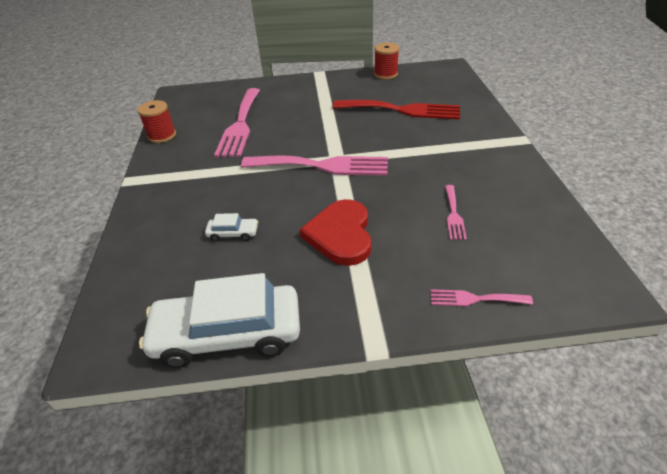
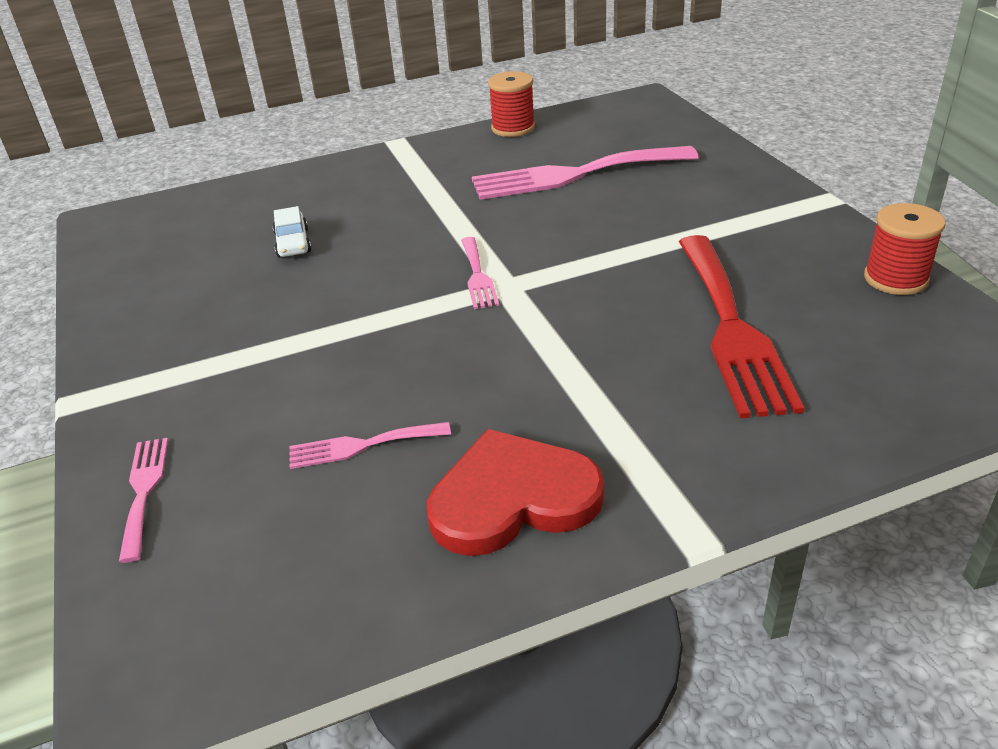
camera: 75 degrees right, 5 degrees down
white car [139,273,300,368] -> none
pink fork [241,156,388,176] -> pink fork [461,237,499,309], size x0.48
red heart [300,199,372,266] -> red heart moved to [427,429,604,556]

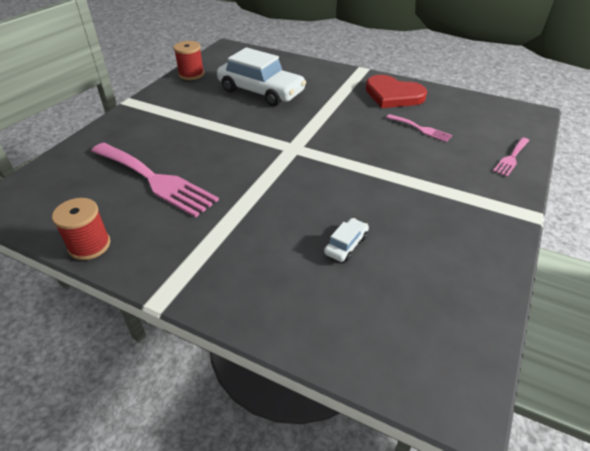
camera: 135 degrees left, 5 degrees up
pink fork [461,237,499,309] -> none
red fork [679,235,805,418] -> white car [217,47,306,106]

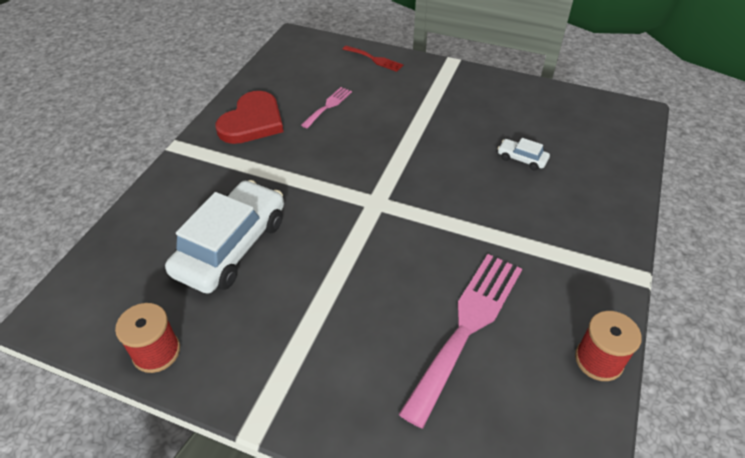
camera: 95 degrees left, 5 degrees up
pink fork [493,137,530,177] -> red fork [343,45,403,72]

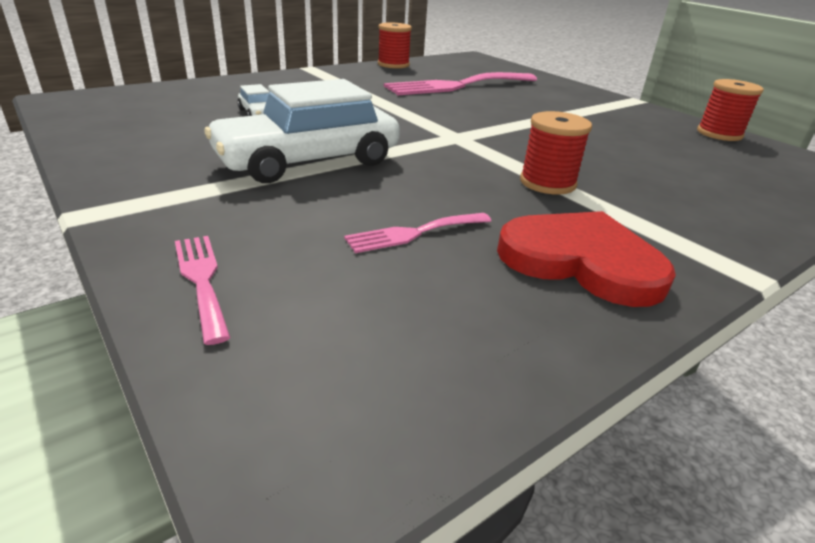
camera: 150 degrees left, 15 degrees down
white car [165,180,284,294] -> white car moved to [204,79,400,183]
red heart [216,91,283,144] -> red heart turned 60 degrees clockwise [497,211,676,307]
red fork [343,45,403,72] -> pink fork [175,236,231,345]
none -> red spool [520,111,592,195]

